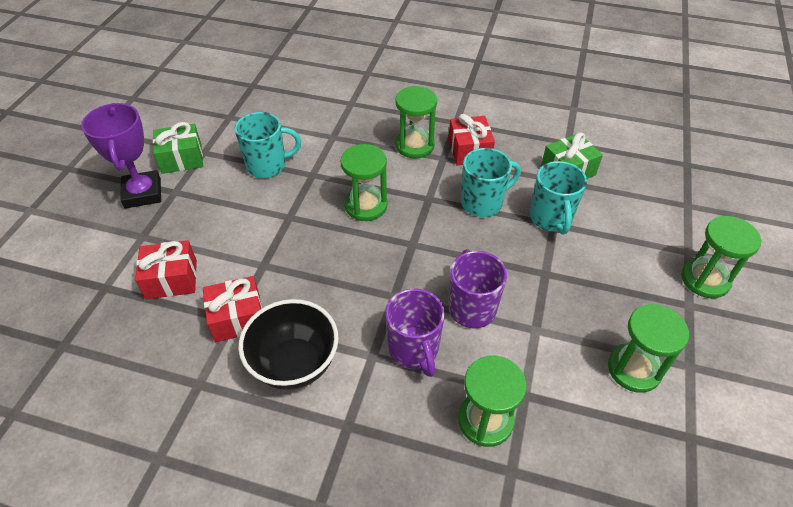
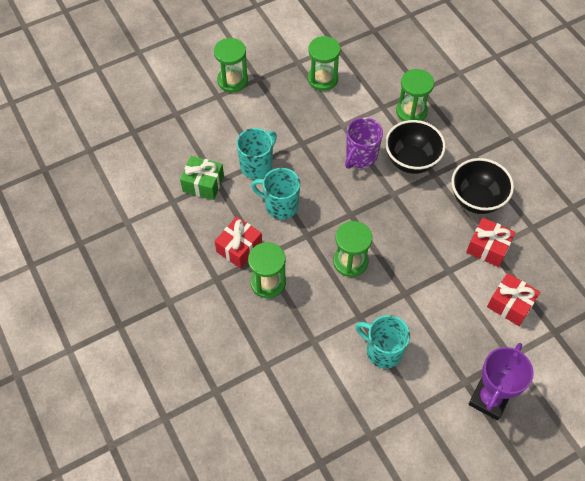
camera: 135 degrees left, 10 degrees up
green gift [153,122,203,174] -> none
purple mug [385,289,445,377] -> black bowl [385,120,446,174]

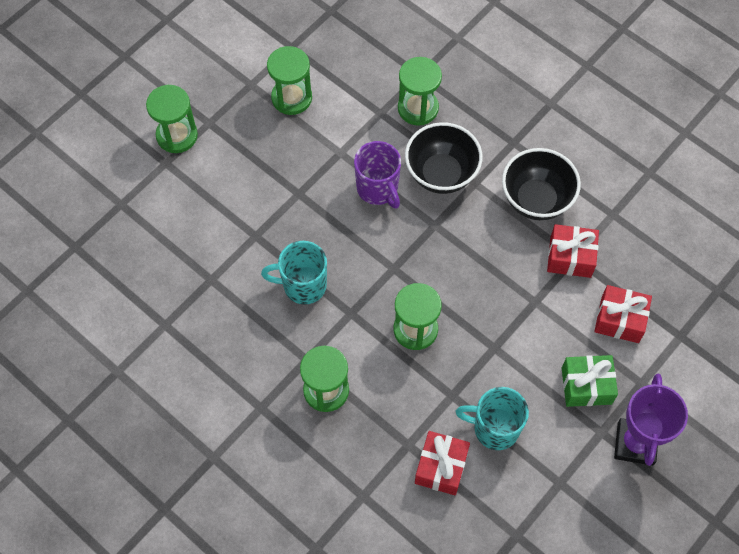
camera: 20 degrees left, 5 degrees up
green gift [180,156,224,200] -> green gift moved to [562,355,618,407]
red gift [215,217,262,269] -> red gift moved to [415,431,470,496]
turquoise mug [236,128,277,179] -> none
purple mug [345,117,383,169] -> purple mug turned 45 degrees counterclockwise [354,141,401,209]

